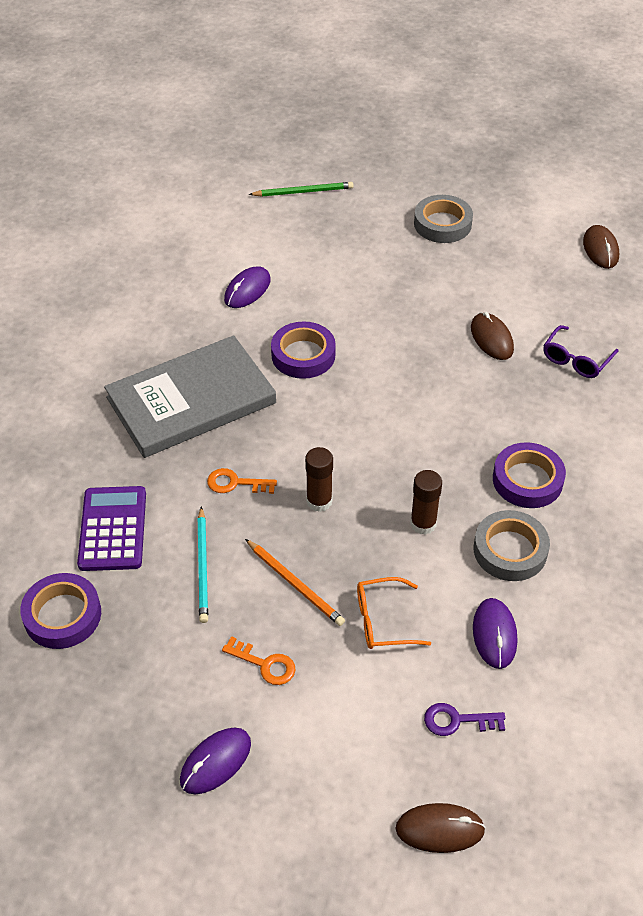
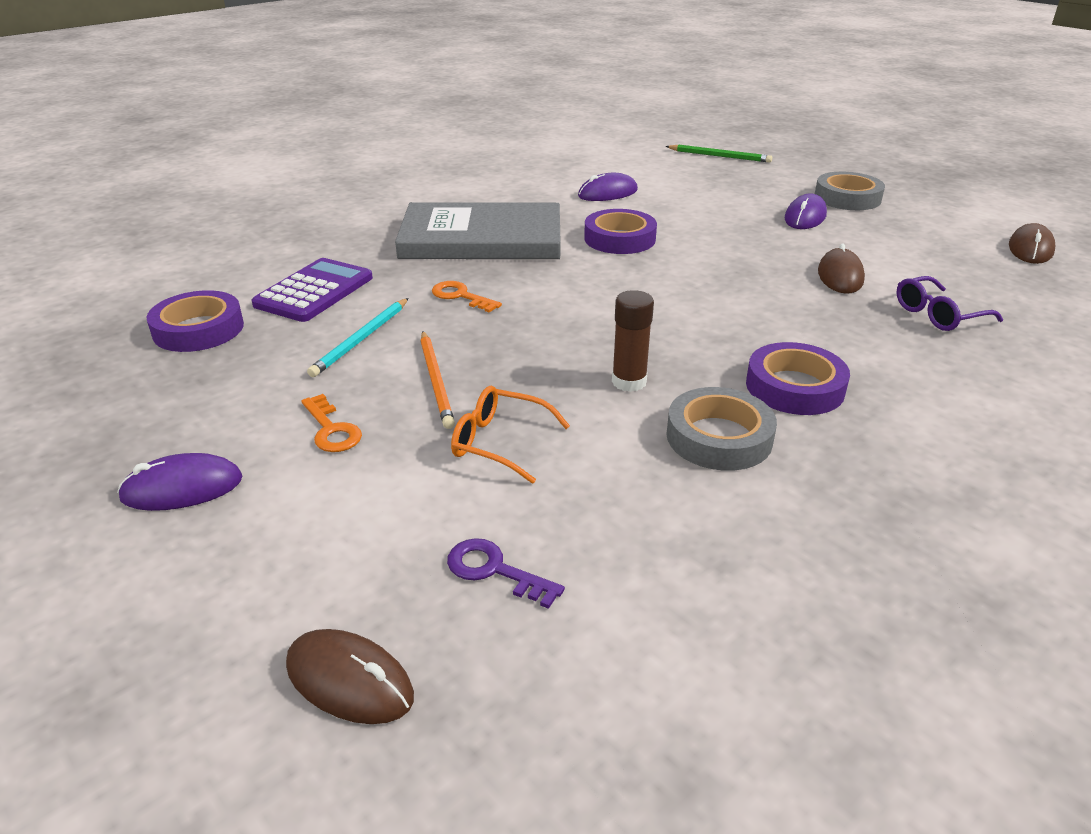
camera: 30 degrees right, 15 degrees down
brown glue stick [305,447,333,512] -> none
purple mouse [473,598,517,669] -> purple mouse moved to [785,193,827,229]

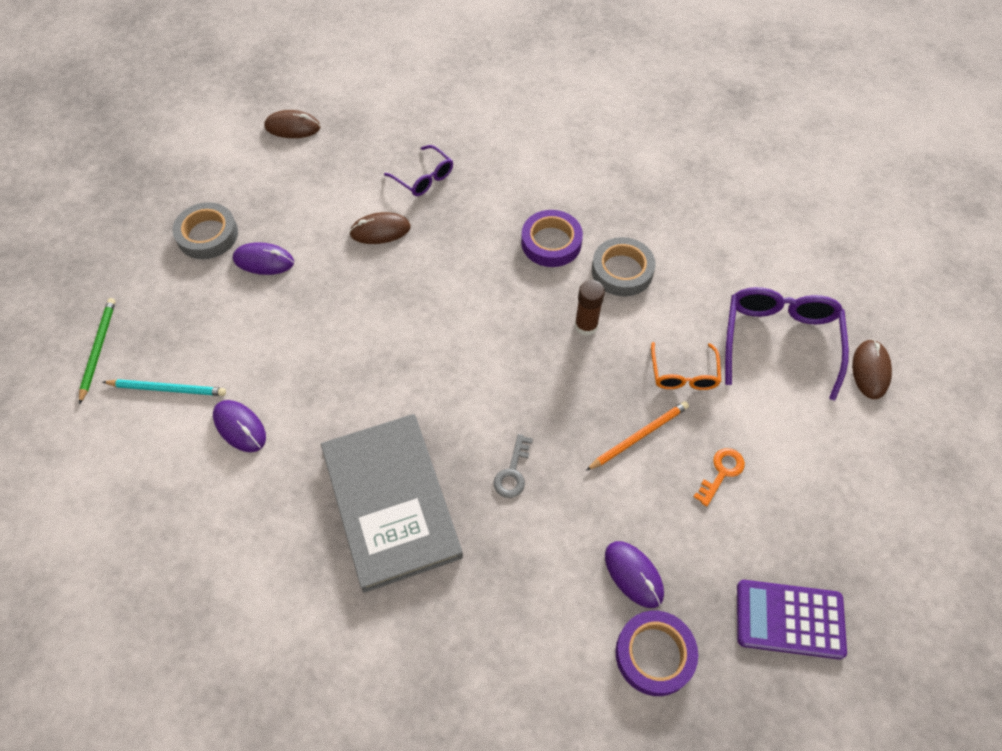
camera: 110 degrees left, 25 degrees up
purple mouse [117,453,243,511] -> purple mouse moved to [605,541,664,608]
purple calculator [251,258,373,322] -> purple calculator moved to [737,580,847,660]
turquoise pencil [307,298,408,377] -> turquoise pencil moved to [103,379,226,396]
orange key [432,281,502,313] -> grey key [493,434,533,498]
purple key [447,538,565,609] -> purple glasses [725,287,849,401]
purple tape [584,209,657,254] -> none

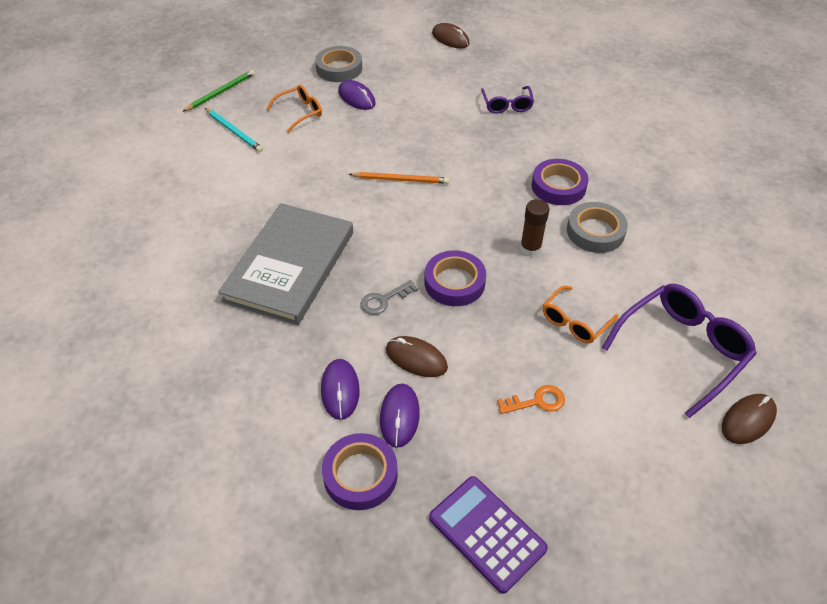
camera: 40 degrees right, 10 degrees down
purple mouse [213,400,266,452] -> purple mouse moved to [321,359,360,420]
brown mouse [349,212,411,244] -> brown mouse moved to [386,336,448,377]
orange pencil [586,401,689,471] -> orange pencil moved to [348,172,449,184]
none -> orange glasses [266,85,322,133]
none -> purple tape [424,250,486,306]

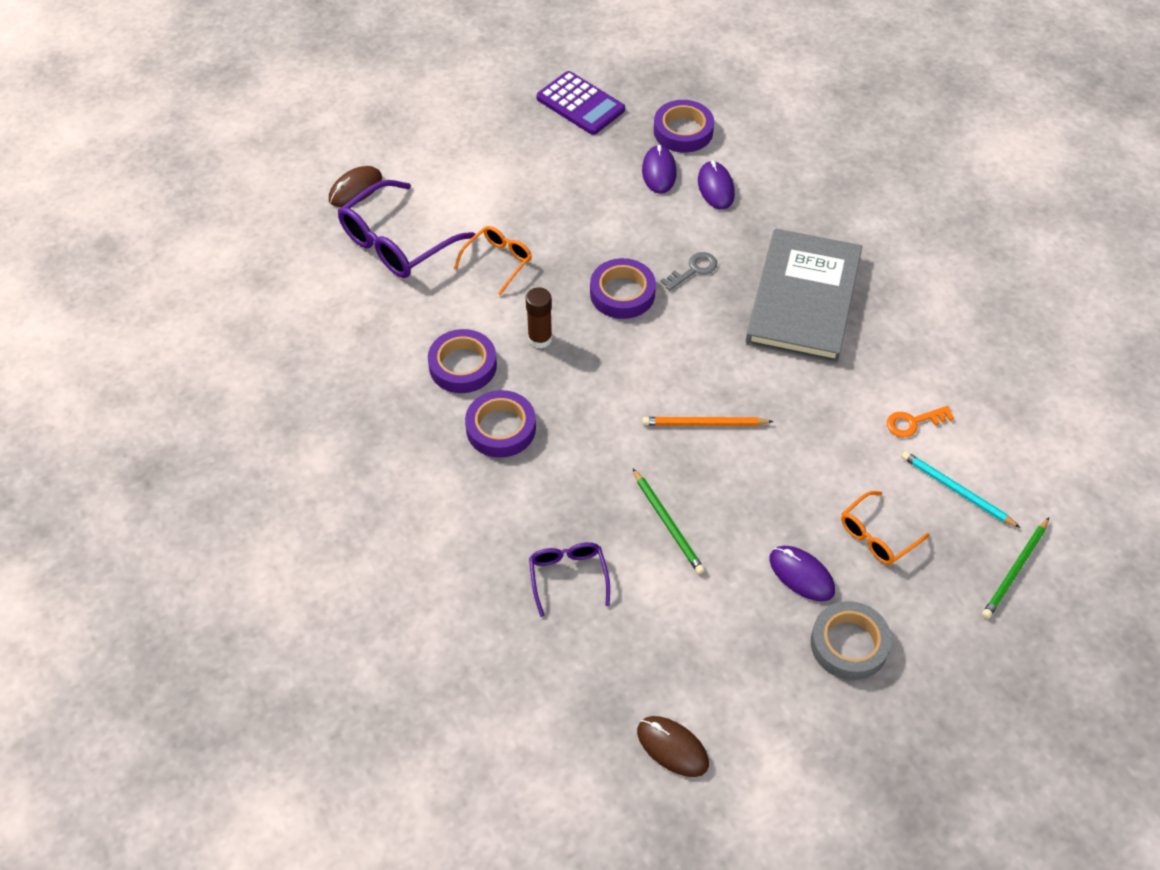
camera: 175 degrees right, 5 degrees up
brown mouse [386,336,448,377] -> none
orange key [497,385,565,414] -> orange key moved to [887,406,954,437]
grey tape [567,202,628,253] -> purple tape [428,329,497,393]
none -> green pencil [633,469,705,574]

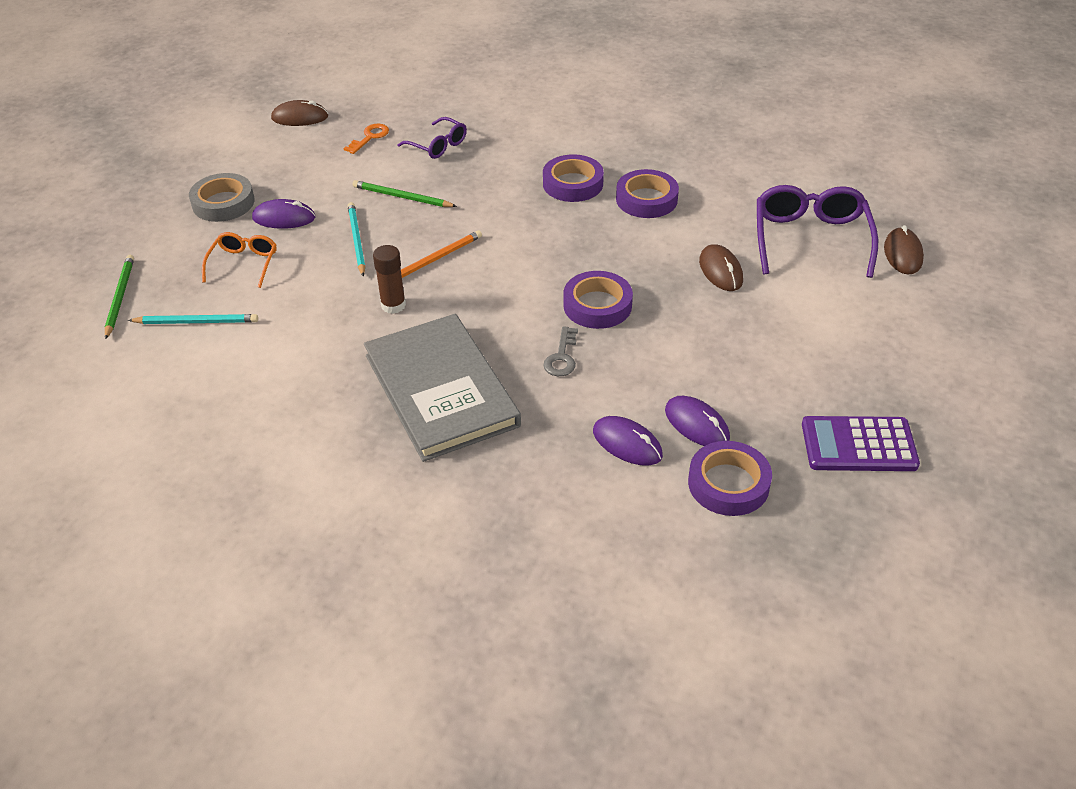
camera: 140 degrees right, 10 degrees down
orange glasses [454,226,532,295] -> brown mouse [699,244,743,291]
brown glue stick [526,287,552,349] -> brown glue stick moved to [373,245,406,314]
orange key [887,406,954,437] -> orange key moved to [343,124,389,154]
none -> turquoise pencil [348,202,366,276]

